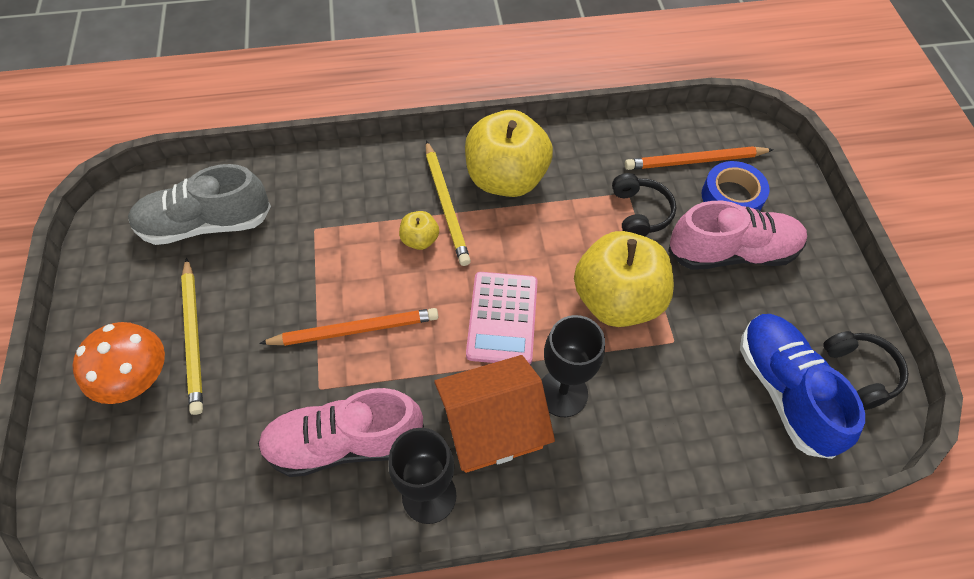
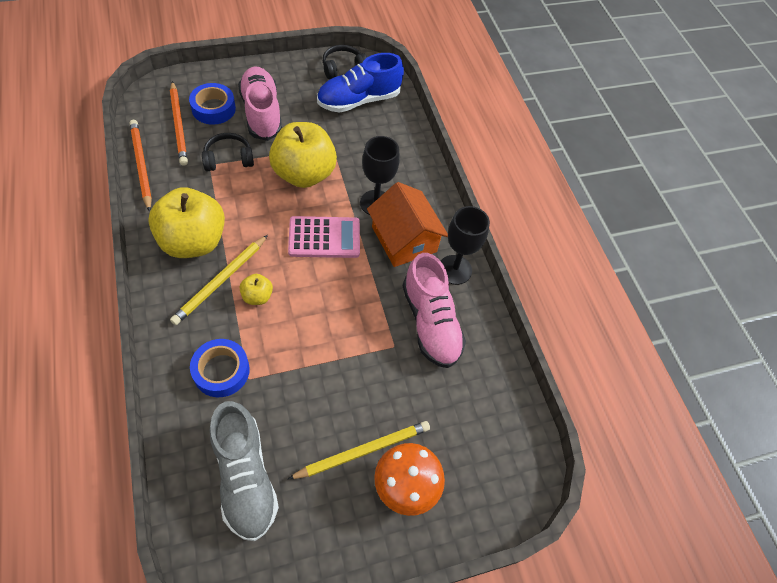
camera: 105 degrees left, 0 degrees up
orange pencil [259,308,438,346] -> orange pencil moved to [130,120,152,212]
yellow pencil [426,140,471,266] -> yellow pencil turned 150 degrees clockwise [170,235,268,325]
none -> blue tape [190,339,250,397]

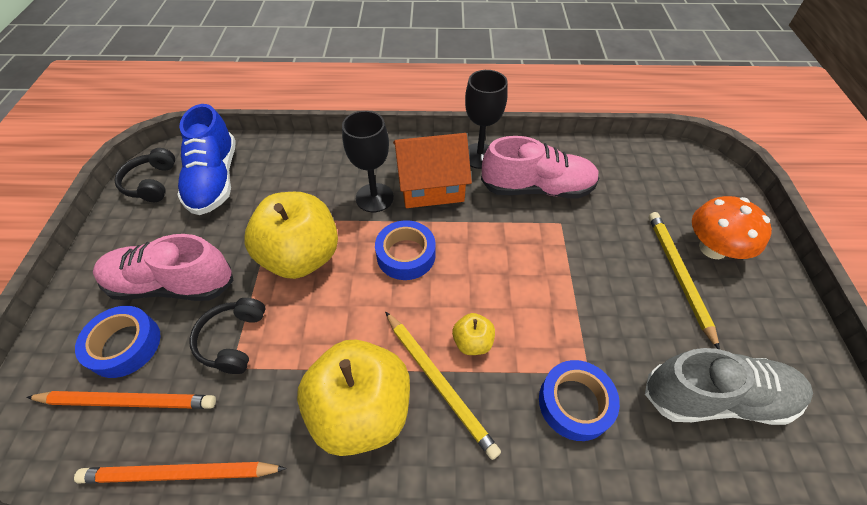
camera: 65 degrees left, 5 degrees down
pink calculator [288,216,360,258] -> blue tape [375,220,436,280]

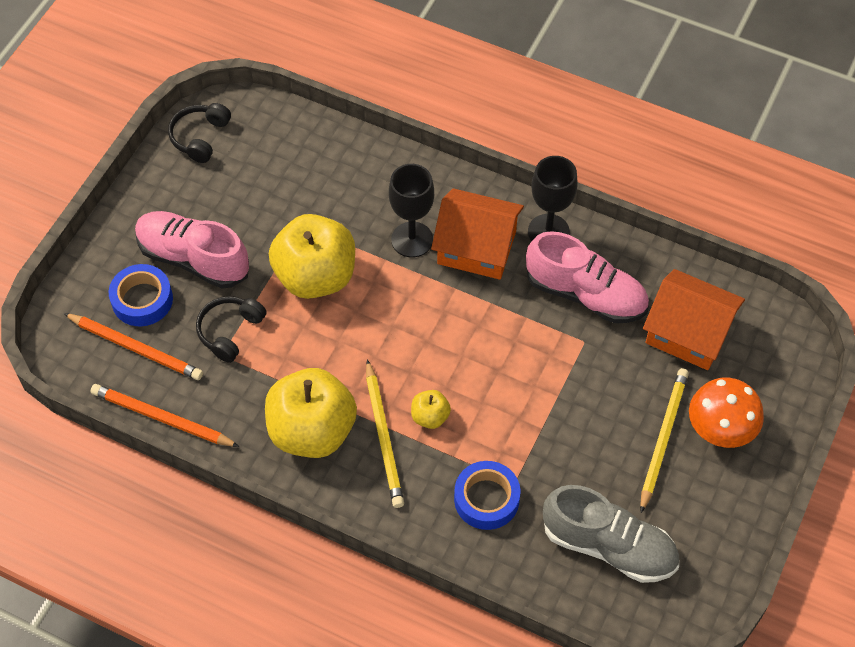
camera: 25 degrees right, 5 degrees up
blue shoe [177,104,236,215] -> none
blue tape [375,220,436,280] -> none
none -> orange house [643,269,745,370]

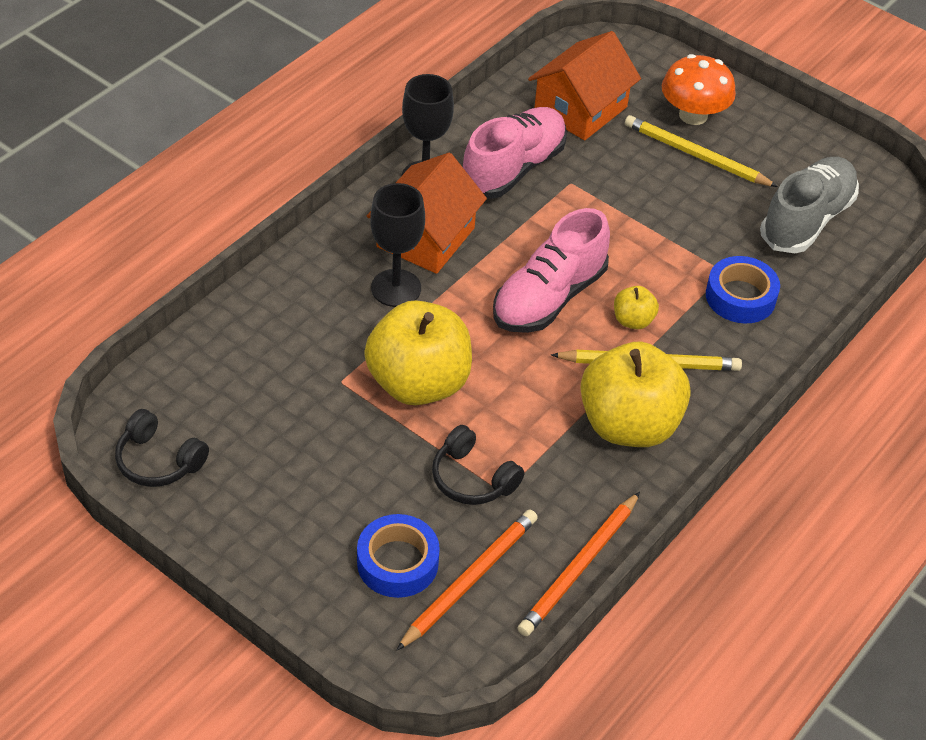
camera: 80 degrees left, 10 degrees down
pink shoe [135,211,249,288] -> pink shoe moved to [493,208,610,333]

